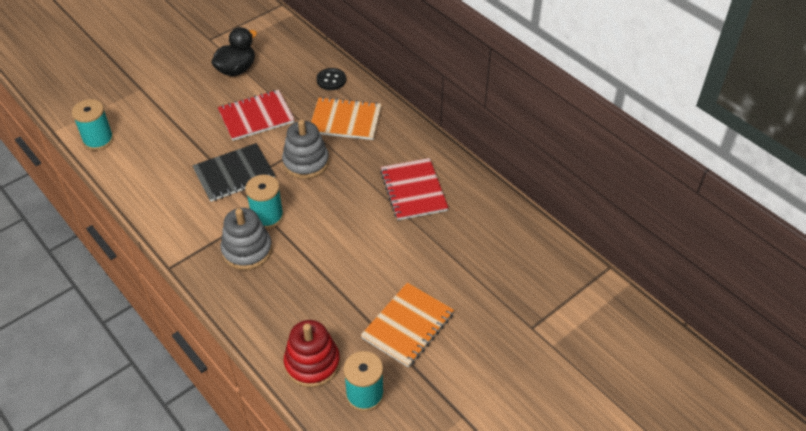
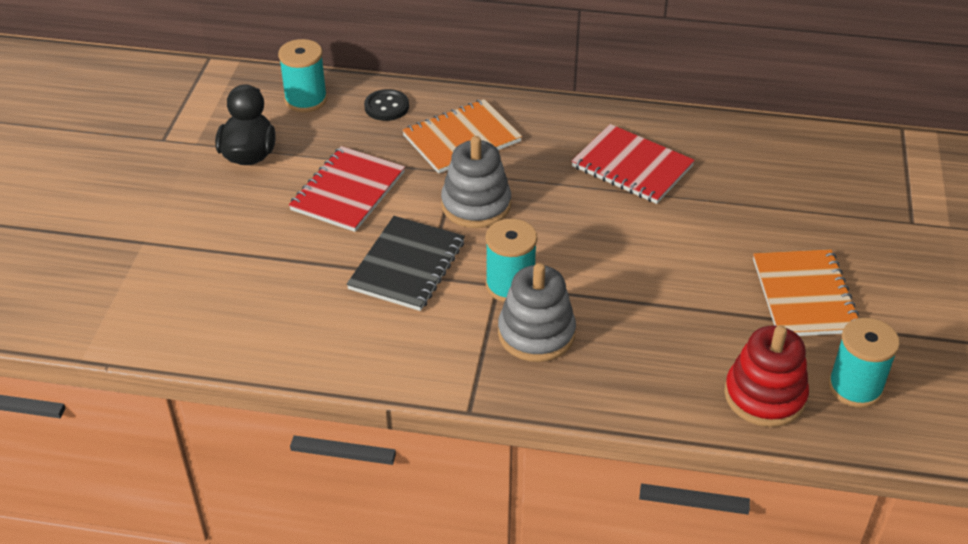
camera: 40 degrees left, 5 degrees down
turquoise spool [72,99,114,151] -> turquoise spool moved to [278,39,327,112]

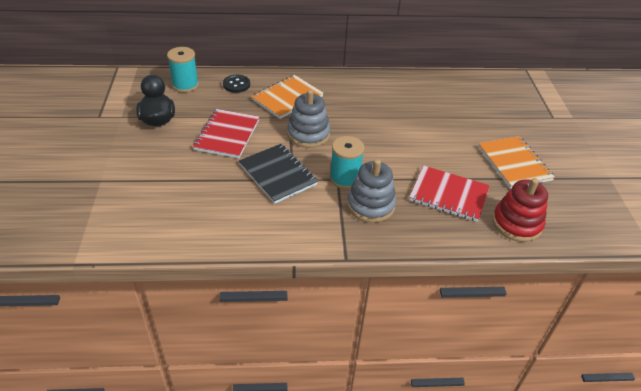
camera: 15 degrees left, 0 degrees up
black notebook [346,216,465,311] -> black notebook turned 45 degrees counterclockwise [239,144,318,204]
red notebook [571,124,695,204] -> red notebook moved to [409,166,490,222]
turquoise spool [828,318,900,408] -> none

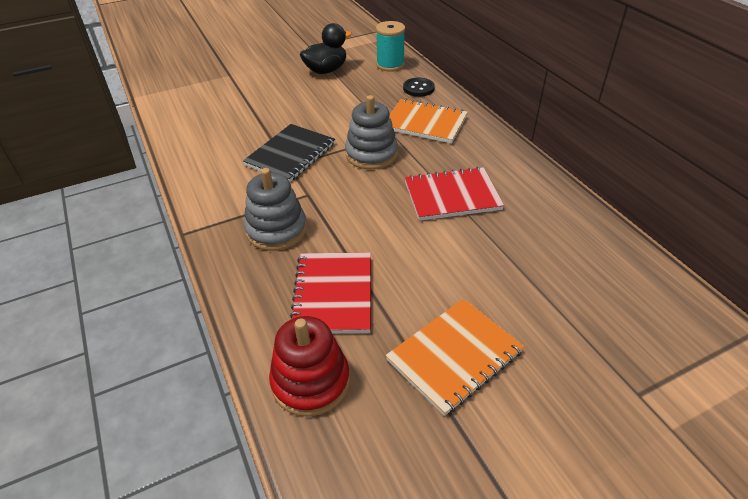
camera: 70 degrees right, 0 degrees up
red notebook [193,109,259,158] -> red notebook moved to [405,167,504,221]
turquoise spool [330,136,365,189] -> none

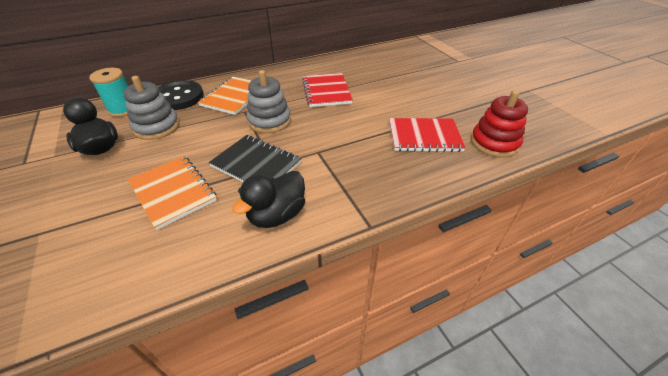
camera: 90 degrees left, 0 degrees up
grey stacking toy [244,168,307,251] -> grey stacking toy moved to [124,76,180,140]
orange notebook [385,299,524,416] -> orange notebook moved to [128,156,217,230]
black button [403,78,435,97] -> black button [158,80,204,110], size x1.77
none -> black duck [232,171,305,228]

